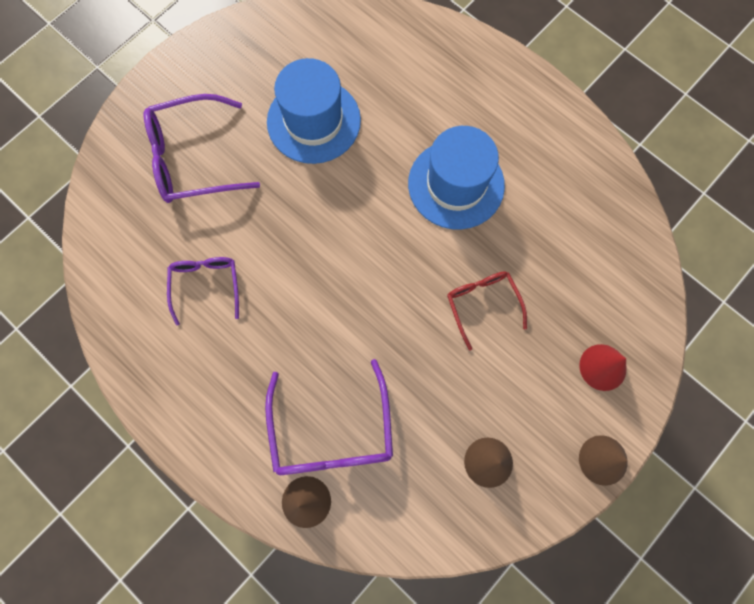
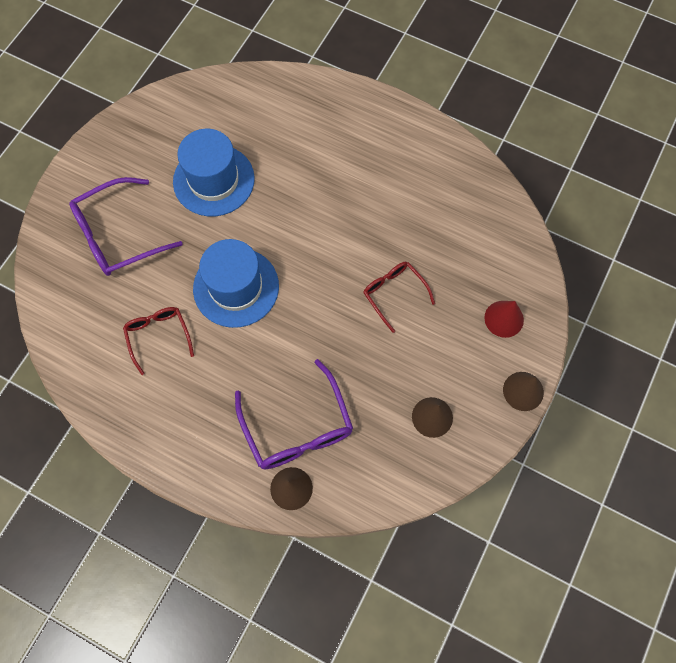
camera: 15 degrees left, 5 degrees down
purple glasses [167,257,239,326] -> red glasses [123,307,194,375]
blue hat [408,126,505,229] -> blue hat moved to [193,239,279,328]

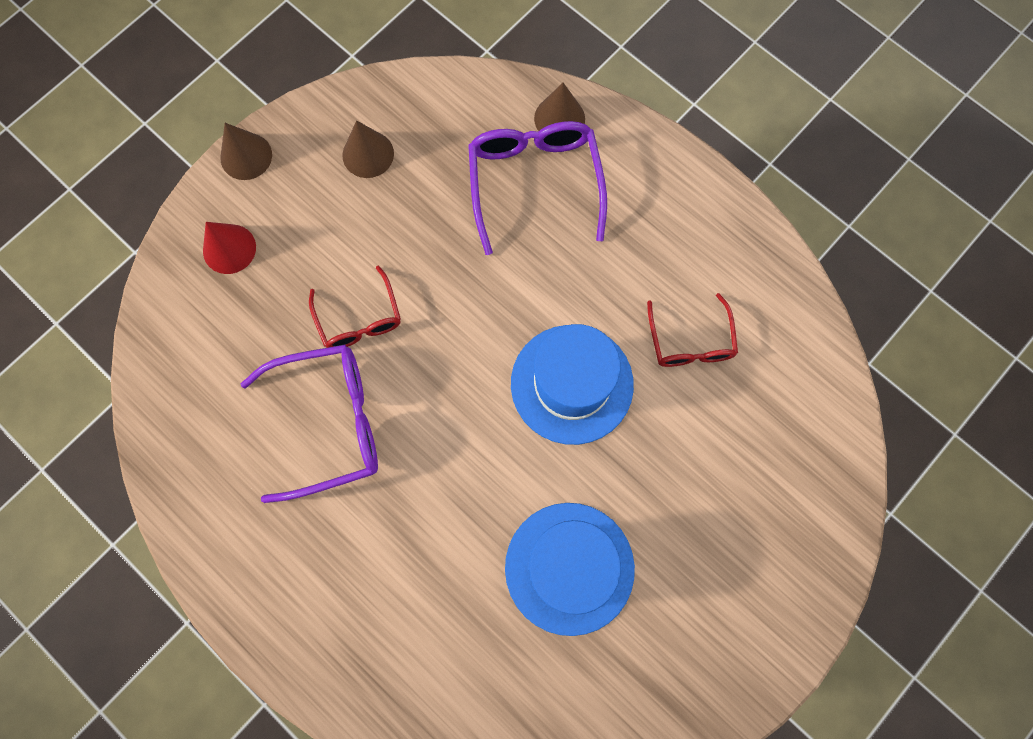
camera: 165 degrees left, 5 degrees up
purple glasses [69,177,183,276] -> purple glasses moved to [240,344,378,503]

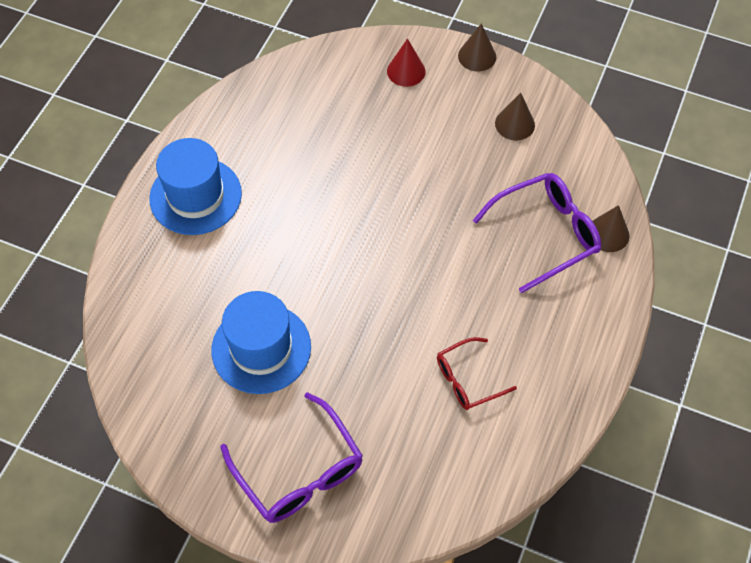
camera: 70 degrees right, 15 degrees down
purple glasses [240,344,378,503] -> purple glasses moved to [221,392,363,523]
red glasses [309,266,401,348] -> none
blue hat [511,324,634,445] -> blue hat moved to [149,138,242,235]

